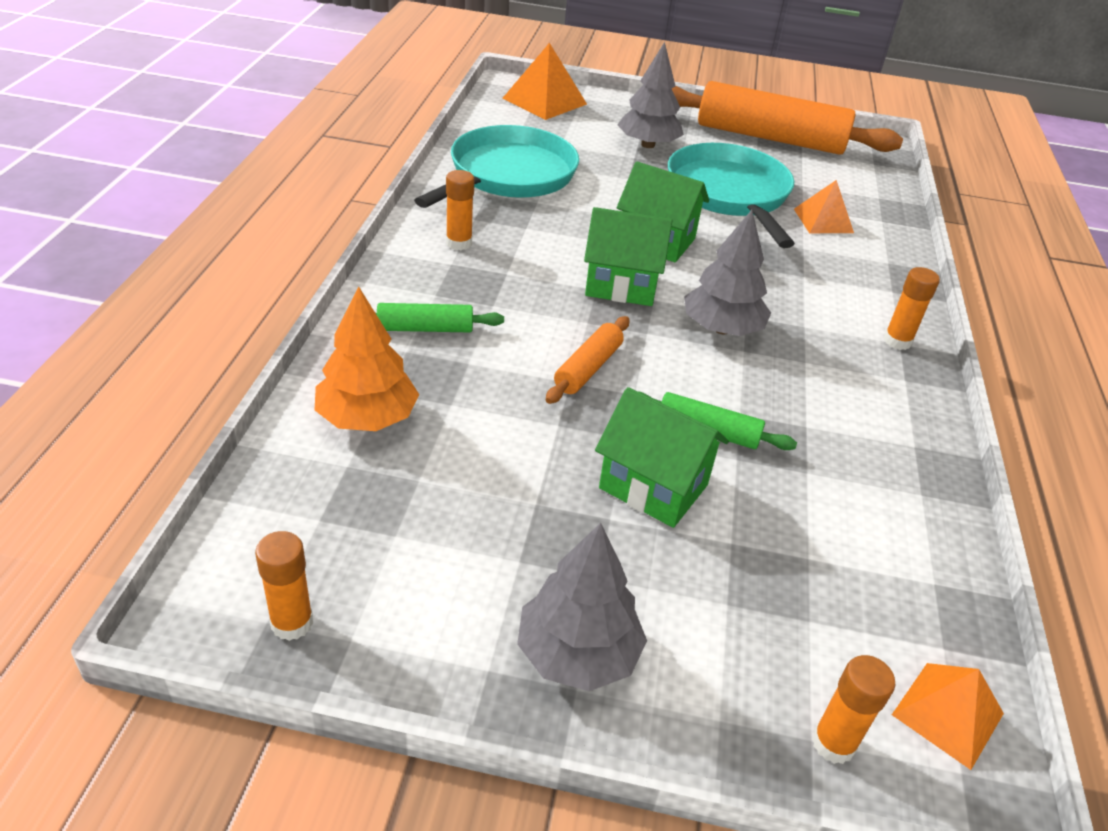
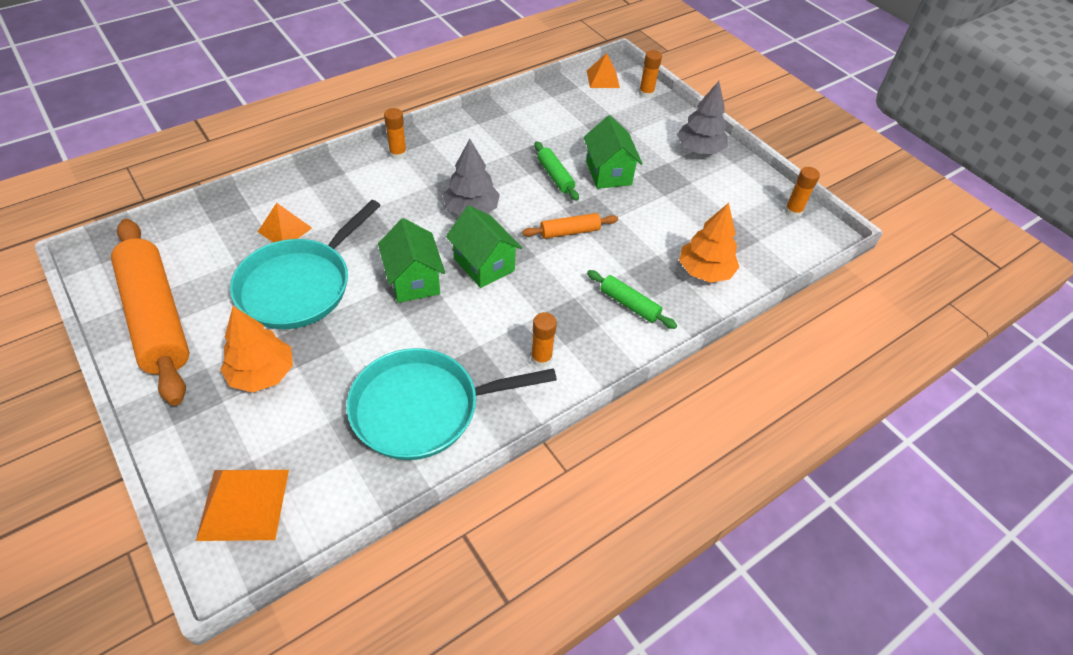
camera: 135 degrees left, 10 degrees up
grey tree [617,42,684,148] -> orange tree [220,306,293,393]

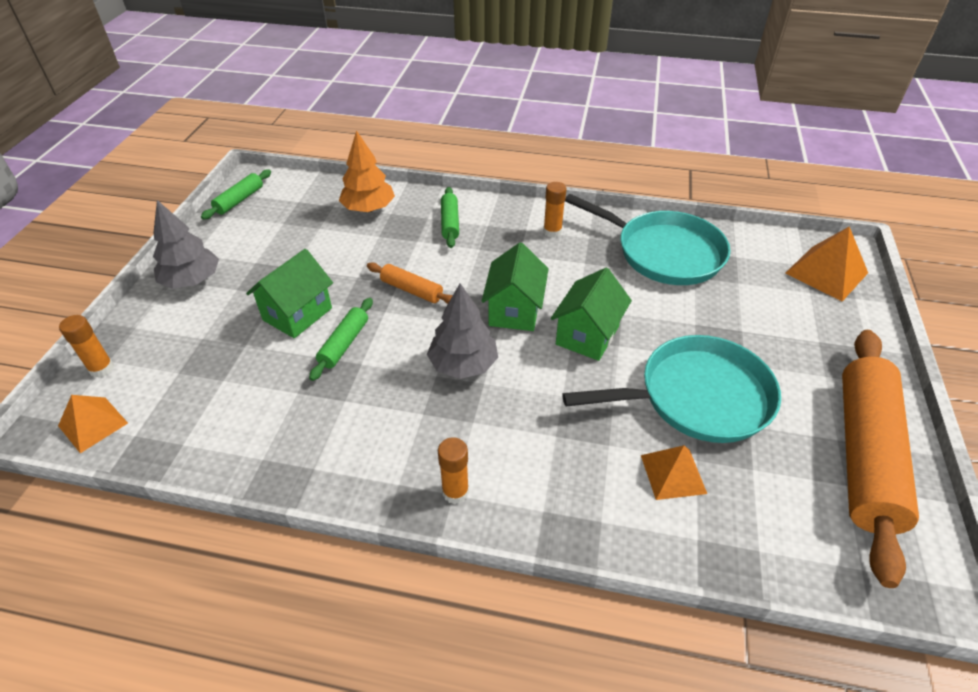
camera: 130 degrees left, 5 degrees down
orange tree [220,306,293,393] -> none
orange glue stick [784,167,820,218] -> green rolling pin [201,170,271,220]

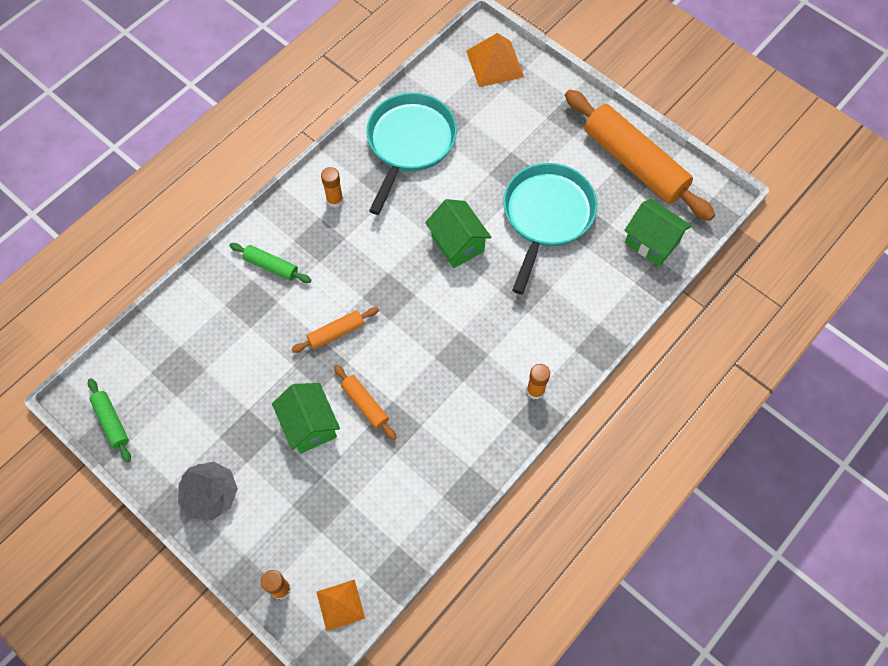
camera: 60 degrees left, 20 degrees up
green rolling pin [309,298,373,381] -> orange rolling pin [334,365,397,440]
orange tree [339,130,395,212] -> none
grey tree [427,283,498,379] -> none
green house [481,243,549,331] -> green house moved to [624,199,692,266]
turquoise pan [565,194,730,285] -> turquoise pan turned 45 degrees counterclockwise [366,93,457,215]
orange pyramid [641,445,707,500] -> none

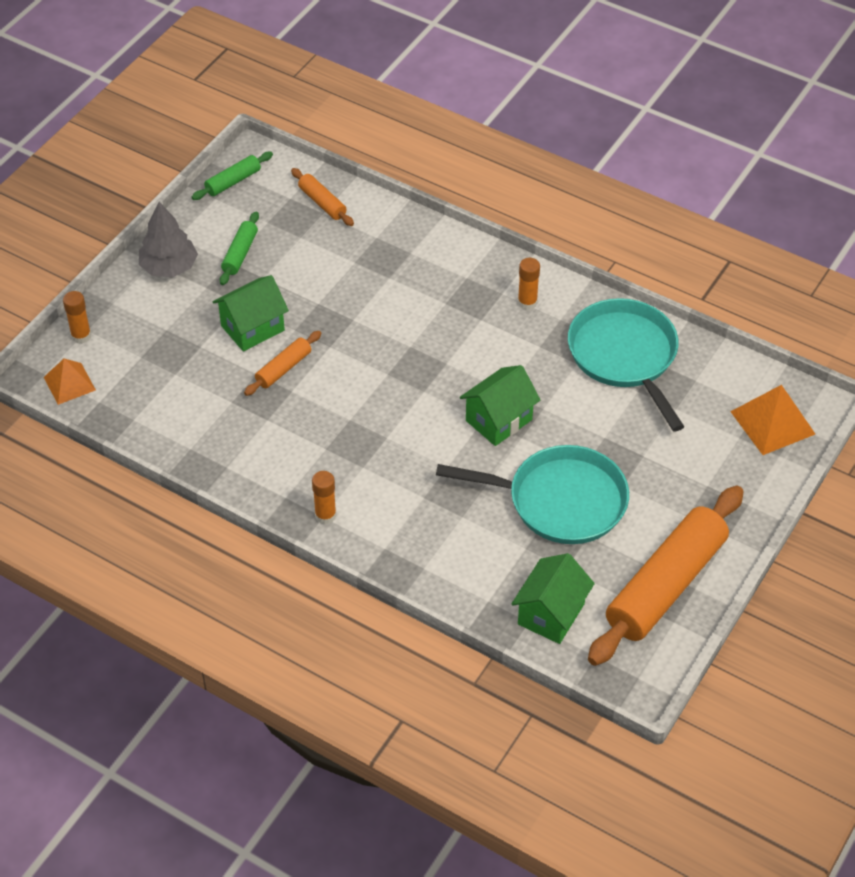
camera: 80 degrees right, 15 degrees down
green rolling pin [229,243,311,283] -> green rolling pin moved to [220,211,259,285]
orange rolling pin [291,307,379,353] -> orange rolling pin moved to [291,168,354,226]
turquoise pan [366,93,457,215] -> turquoise pan turned 120 degrees counterclockwise [568,298,685,431]

